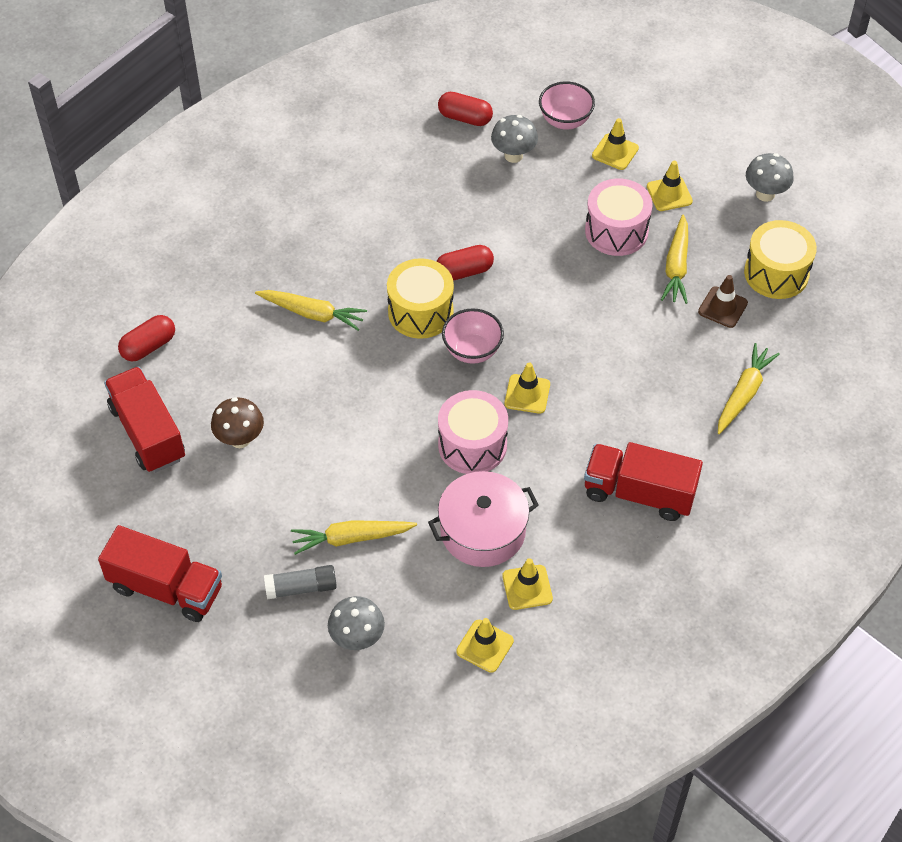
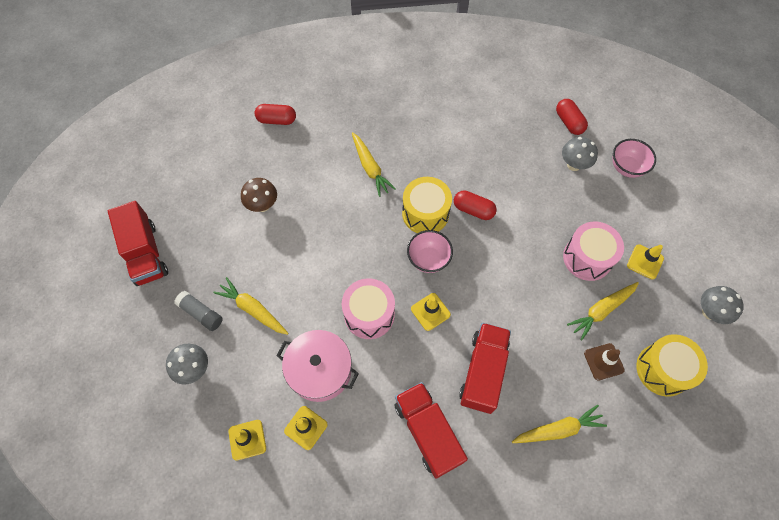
camera: 45 degrees right, 10 degrees up
red truck [104,367,185,473] -> red truck moved to [459,323,511,414]
yellow traffic cone [592,118,639,170] -> none

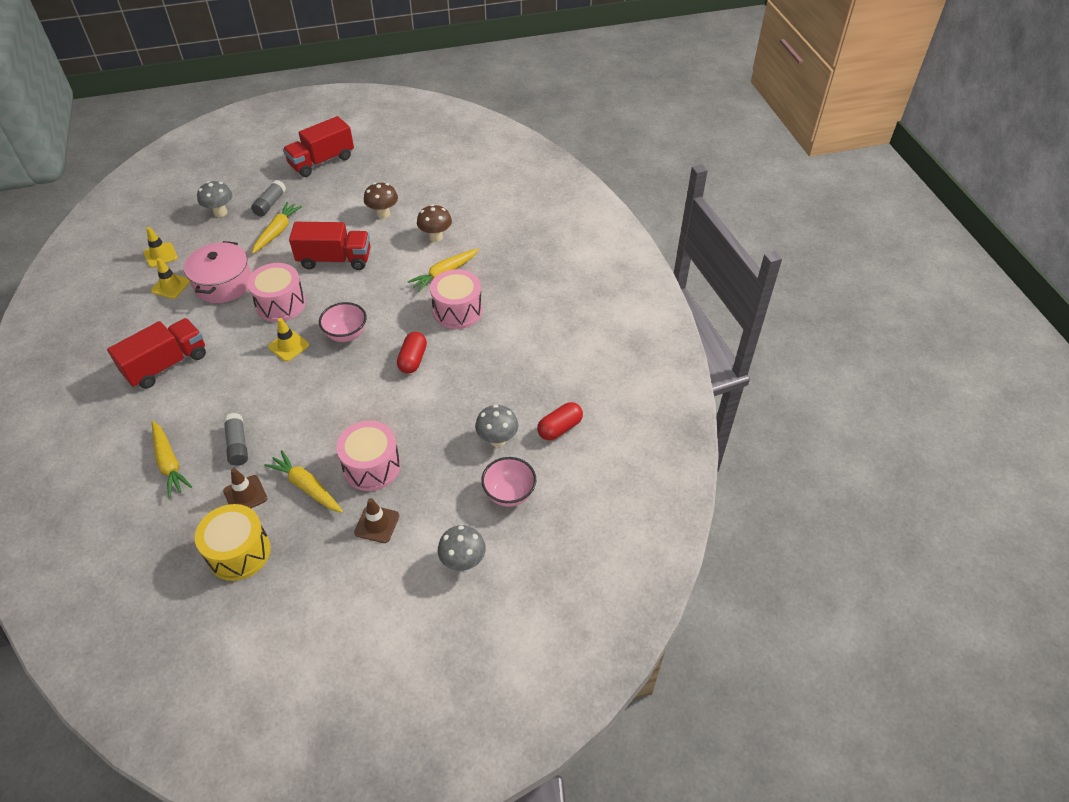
camera: 75 degrees right, 15 degrees down
red capsule [255,104,296,125] -> none
yellow drum [402,177,452,233] -> none
red truck [459,323,511,414] -> red truck moved to [289,222,371,270]
yellow traffic cone [627,244,664,279] -> brown traffic cone [354,498,399,543]
grey mushroom [701,286,744,324] -> grey mushroom moved to [438,525,486,571]
none -> grey glue stick [223,413,248,466]
none -> brown mushroom [417,204,452,242]
none -> pink drum [430,269,482,329]

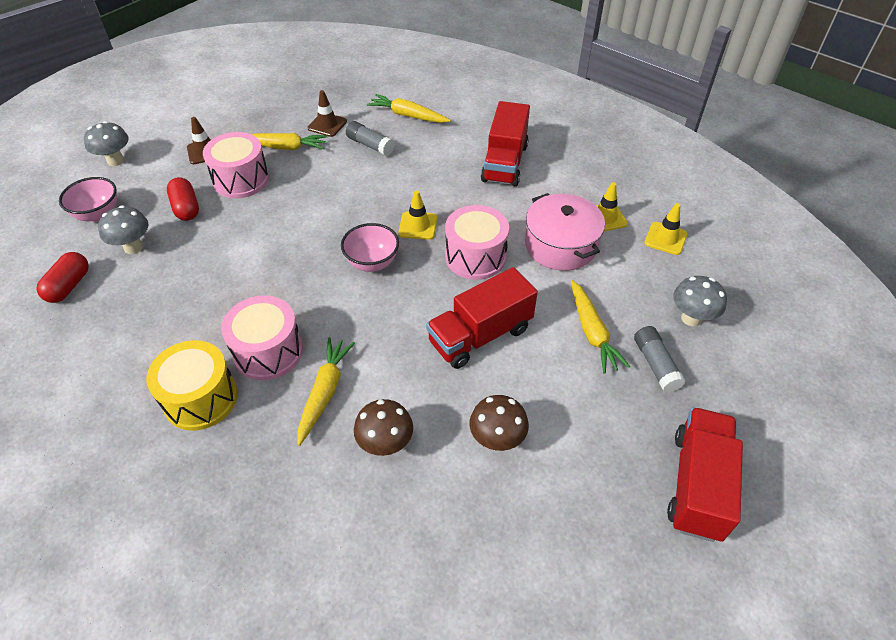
camera: 145 degrees right, 0 degrees up
yellow drum [195,504,271,581] -> yellow drum moved to [146,340,238,431]
red capsule [397,332,427,374] -> red capsule moved to [167,177,199,221]

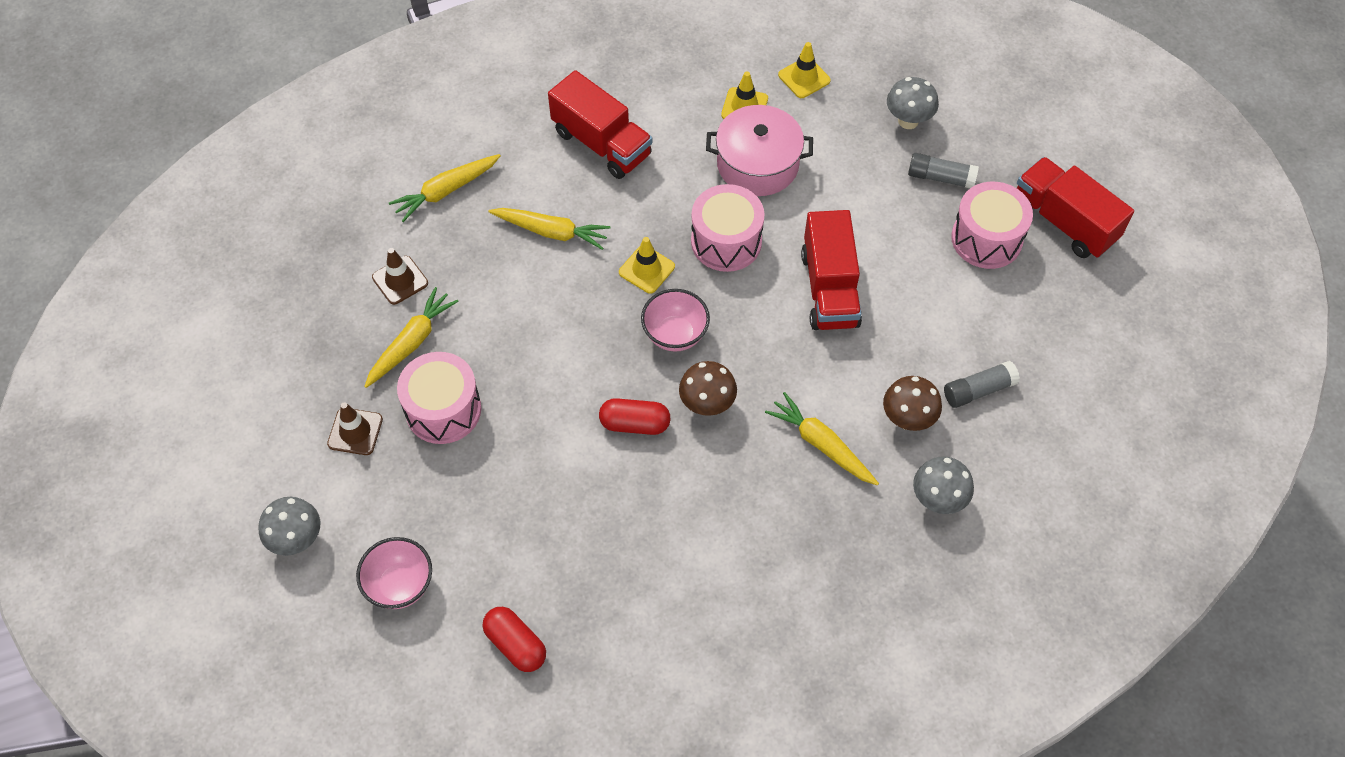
camera: 60 degrees left, 10 degrees up
grey mushroom [98,205,149,254] -> grey mushroom moved to [913,456,974,514]
yellow drum [146,340,238,431] -> none
red capsule [167,177,199,221] -> red capsule moved to [599,398,671,435]
pink drum [221,295,303,381] -> pink drum moved to [951,182,1033,269]
grey glue stick [346,121,395,156] -> grey glue stick moved to [944,361,1020,408]
brown mushroom [470,395,529,451] -> brown mushroom moved to [679,361,737,416]
yellow carrot [571,280,630,374] -> yellow carrot moved to [488,208,611,250]

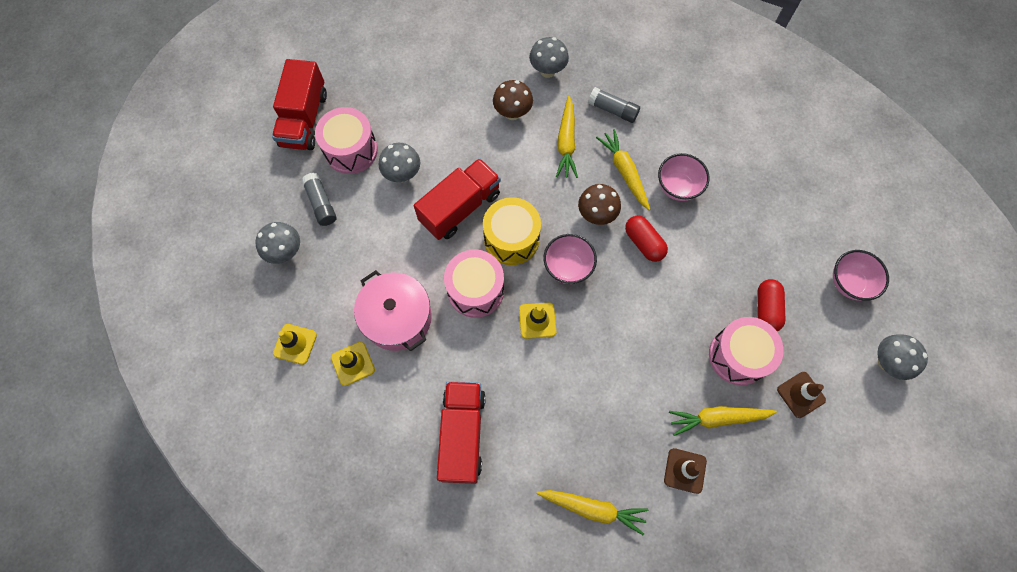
camera: 130 degrees left, 10 degrees up
red capsule [483,607,546,672] -> red capsule moved to [757,279,785,331]
yellow carrot [488,208,611,250] -> yellow carrot moved to [596,129,650,210]
grey glue stick [944,361,1020,408] -> grey glue stick moved to [588,87,640,123]
none -> grey mushroom [379,143,420,182]
none -> yellow drum [483,197,541,265]
none -> pink bowl [658,153,710,201]

